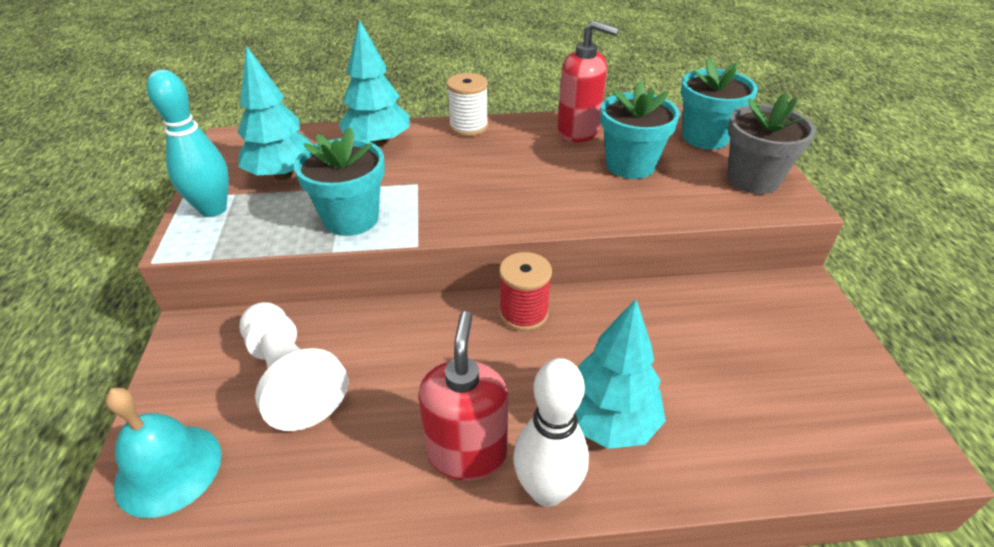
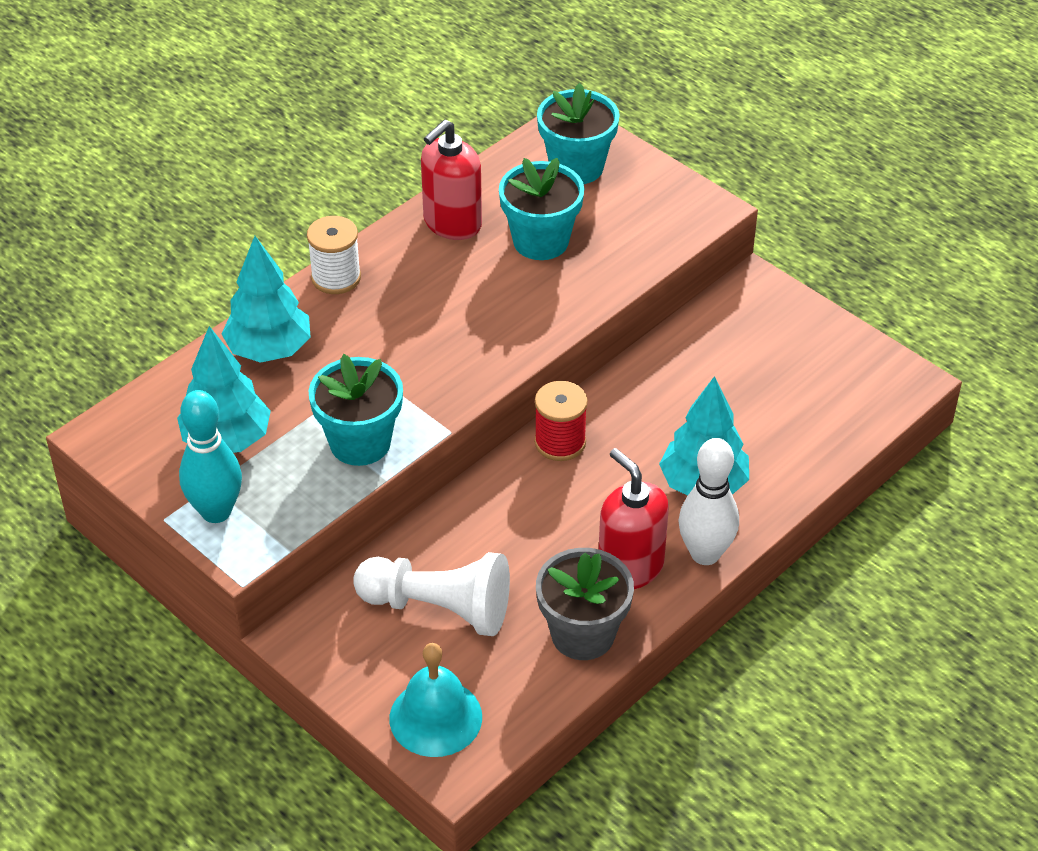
camera: 40 degrees left, 5 degrees up
red soap dispenser [557,20,619,142] -> red soap dispenser turned 150 degrees clockwise [421,119,482,240]
grey flower pot [727,93,816,194] -> grey flower pot moved to [536,548,634,660]

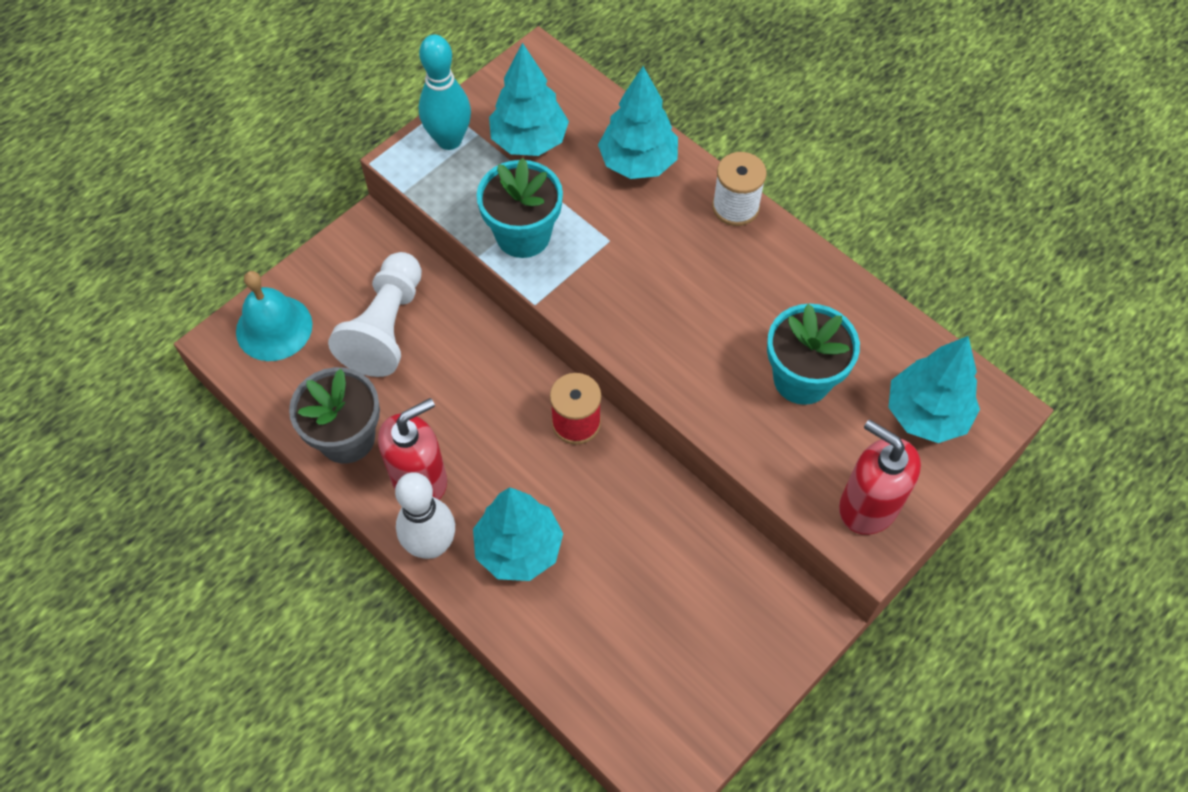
camera: 90 degrees right, 15 degrees up
red soap dispenser [421,119,482,240] -> red soap dispenser moved to [839,420,921,535]
turquoise flower pot [537,83,620,184] -> turquoise tree [888,336,980,443]

